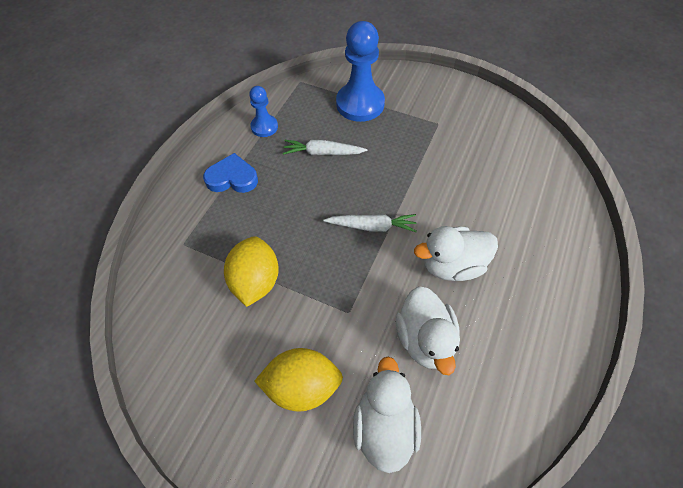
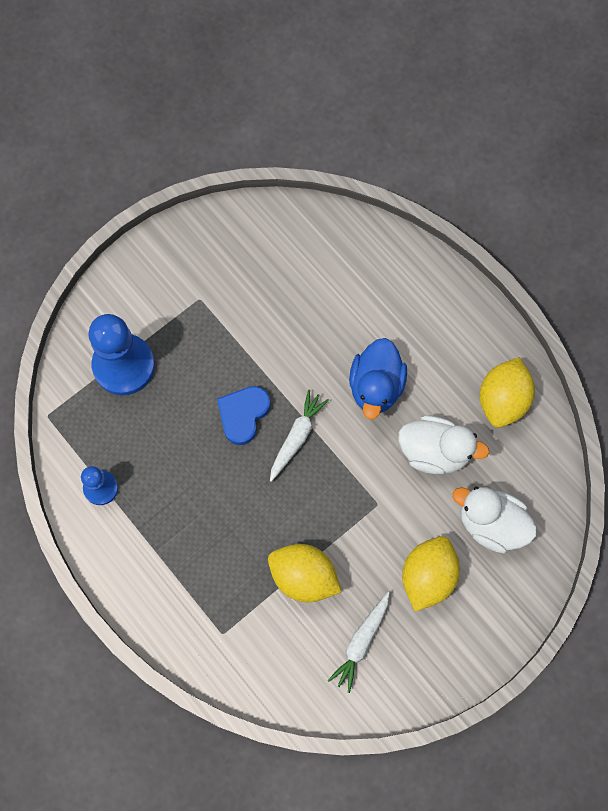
camera: 65 degrees left, 15 degrees up
blue heart [203,153,258,193] -> blue heart moved to [217,386,270,445]
white carrot [283,140,367,155] -> white carrot moved to [327,592,389,693]
white duck [414,226,498,281] -> blue duck [349,338,407,420]
none -> yellow lemon [480,357,535,428]

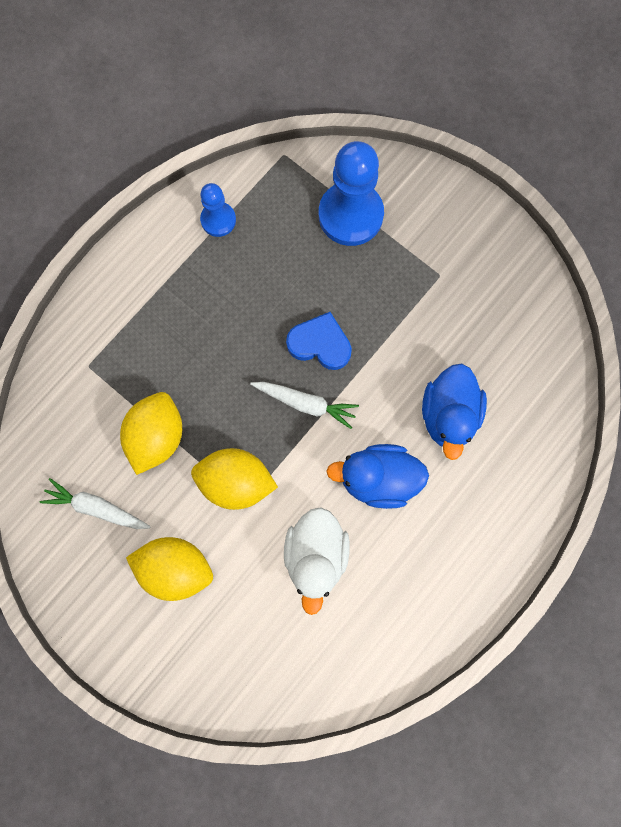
camera: 80 degrees right, 5 degrees up
white duck [452,487,537,553] -> none
yellow lemon [480,357,535,428] -> yellow lemon moved to [191,448,278,510]
none -> blue duck [422,364,487,460]

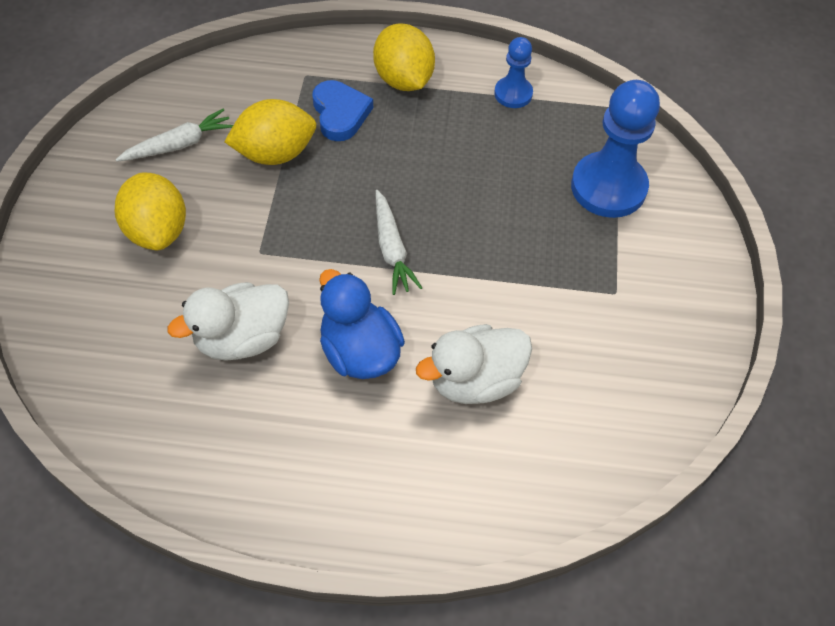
camera: 55 degrees right, 20 degrees down
white carrot [40,478,150,529] -> white carrot turned 75 degrees clockwise [115,109,233,162]
yellow lemon [191,448,278,510] -> yellow lemon moved to [373,23,435,91]
blue heart [286,312,352,370] -> blue heart moved to [313,80,373,141]
blue duck [422,364,487,460] -> white duck [416,324,532,404]

